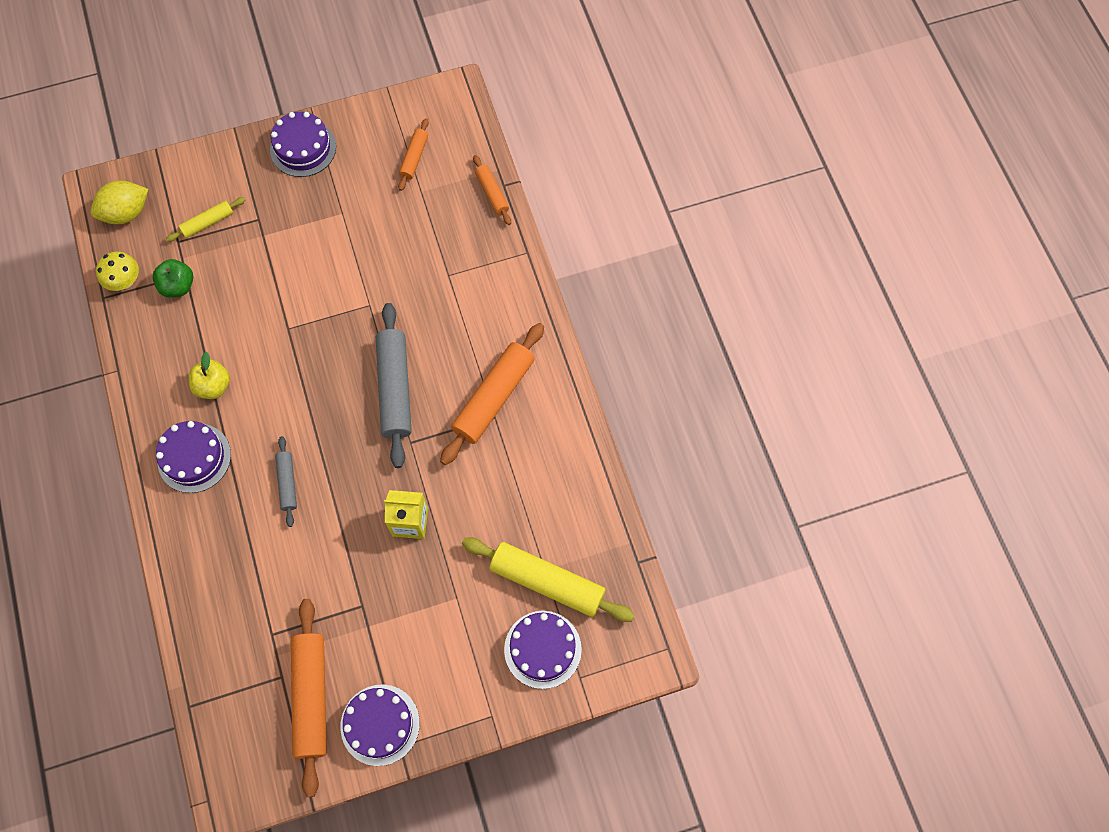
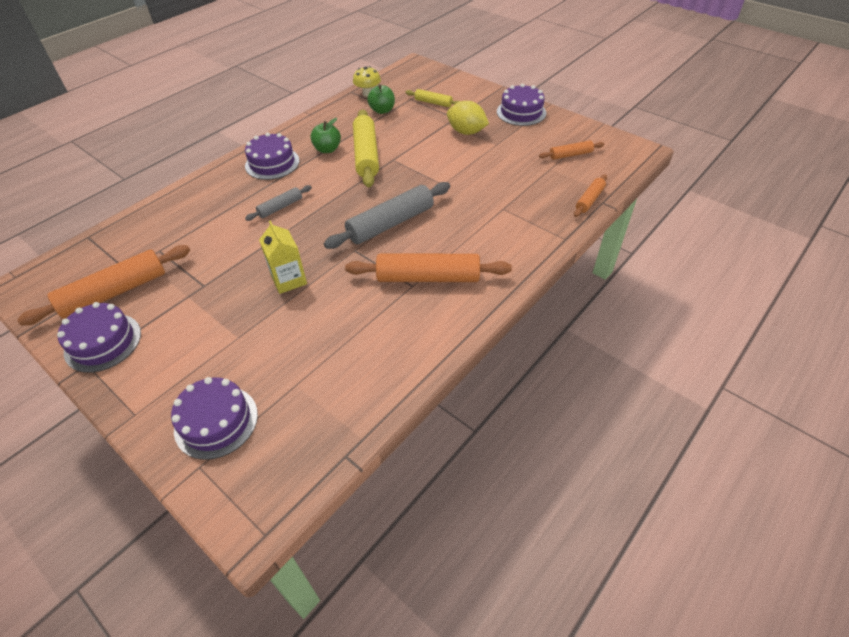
camera: 60 degrees right, 20 degrees down
yellow lemon [91,181,148,224] -> yellow lemon moved to [447,101,489,135]
yellow apple [188,352,230,399] -> green apple [310,118,341,153]
yellow rolling pin [462,537,635,622] -> yellow rolling pin moved to [353,109,379,187]

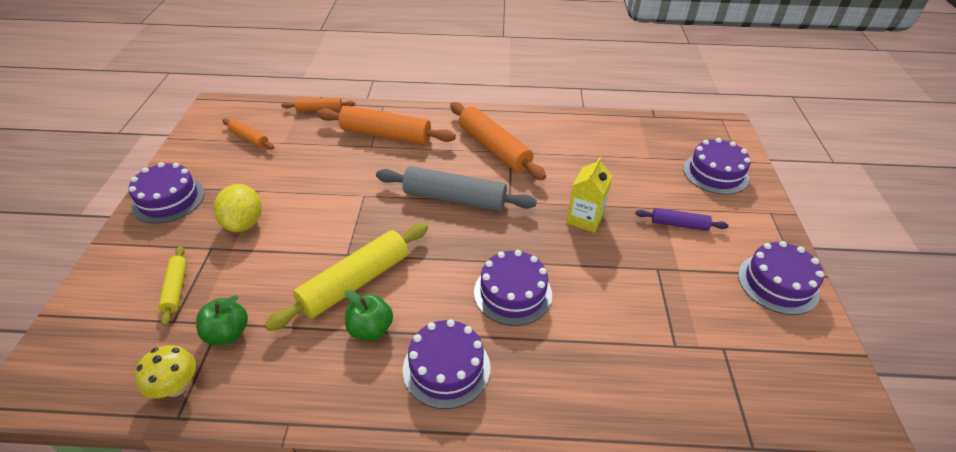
camera: 130 degrees left, 5 degrees down
orange rolling pin [17,245,190,325] -> orange rolling pin moved to [317,106,456,145]
grey rolling pin [245,185,312,221] -> purple cake [474,250,552,326]
none -> purple rolling pin [635,208,728,231]

